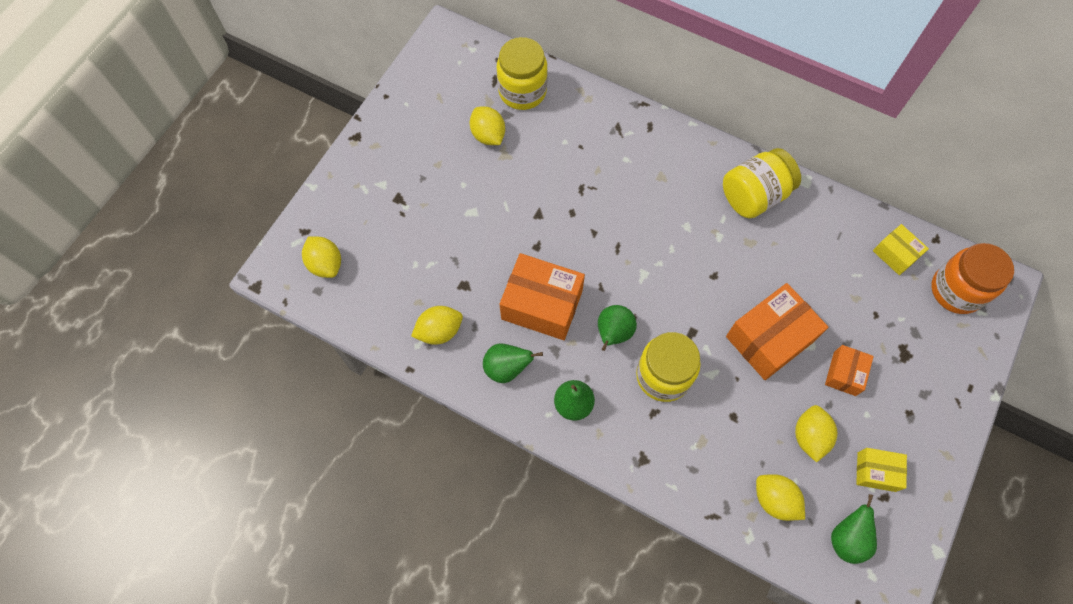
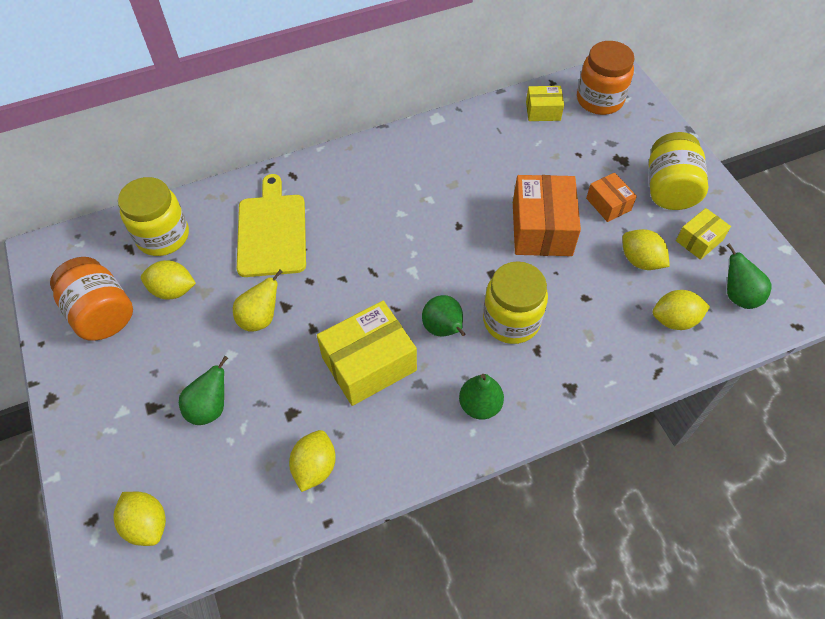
camera: 50 degrees left, 10 degrees down
yellow lemon [302,236,341,278] -> yellow lemon turned 45 degrees clockwise [113,492,166,546]
green pear [483,343,543,383] -> green pear moved to [179,356,228,425]
orange box [499,253,585,340] -> yellow box [317,301,417,406]
yellow jar [723,148,801,219] -> yellow jar moved to [649,132,708,210]
none -> orange jar [50,257,133,341]
none -> yellow pear [233,270,282,332]
none -> yellow cutting board [237,174,306,277]

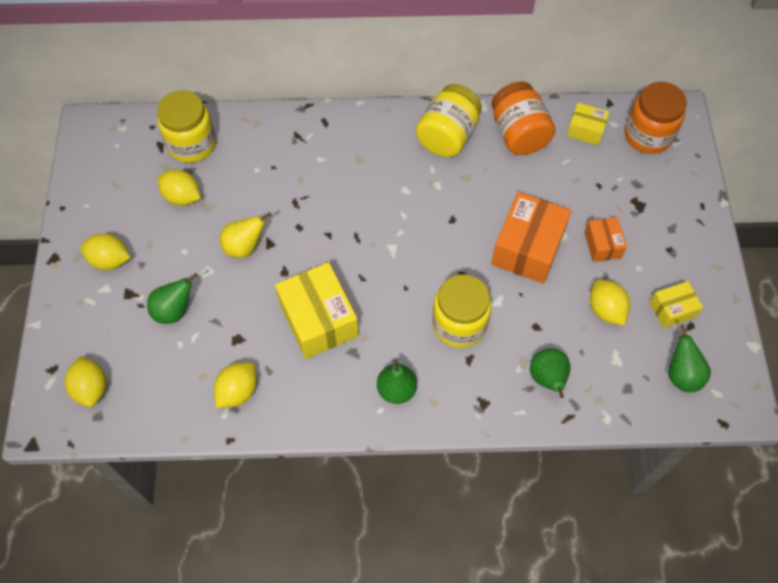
camera: 20 degrees right, 5 degrees up
orange jar [50,257,133,341] -> orange jar moved to [491,81,555,155]
yellow cutting board [237,174,306,277] -> none
yellow box [317,301,417,406] -> yellow box turned 75 degrees clockwise [275,262,359,359]
green pear [422,295,465,336] -> green pear moved to [530,348,571,398]
yellow jar [649,132,708,210] -> yellow jar moved to [416,84,482,157]
yellow lemon [653,290,710,330] -> yellow lemon moved to [80,233,131,270]

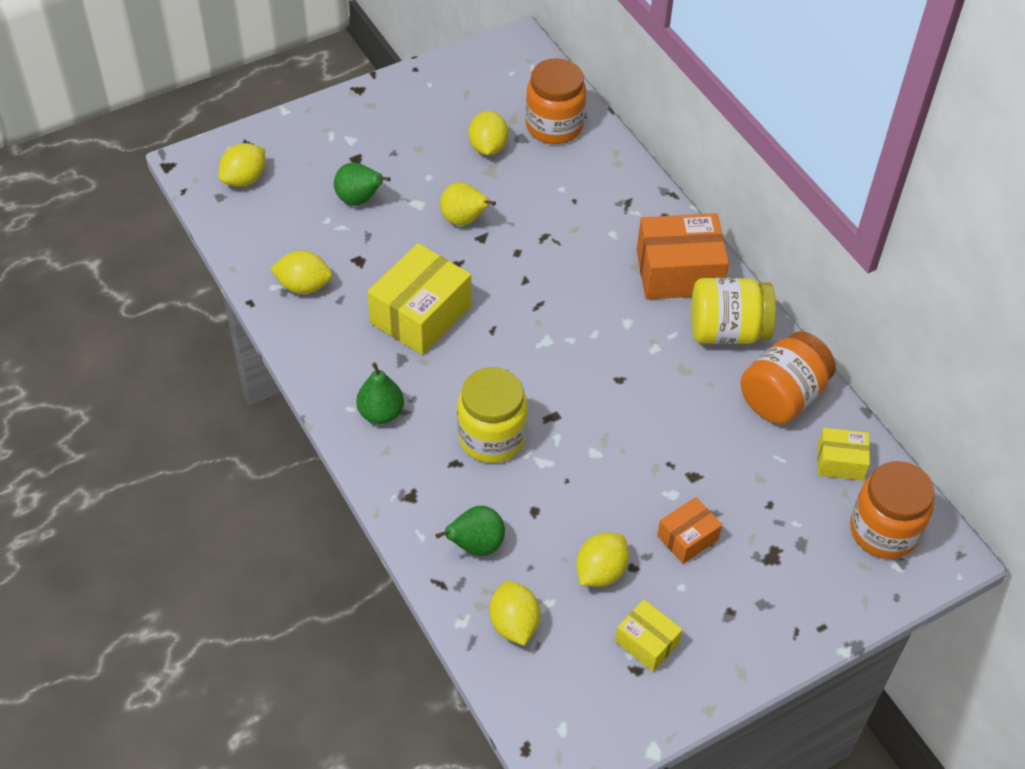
camera: 60 degrees right, 10 degrees down
yellow lemon [80,233,131,270] -> yellow lemon moved to [490,581,540,646]
yellow jar [157,90,216,163] -> orange jar [526,58,586,144]
orange box [491,192,572,284] -> orange box moved to [637,213,729,299]
yellow box [567,103,610,145] -> yellow box turned 75 degrees counterclockwise [818,428,870,481]
green pear [668,324,711,392] -> none

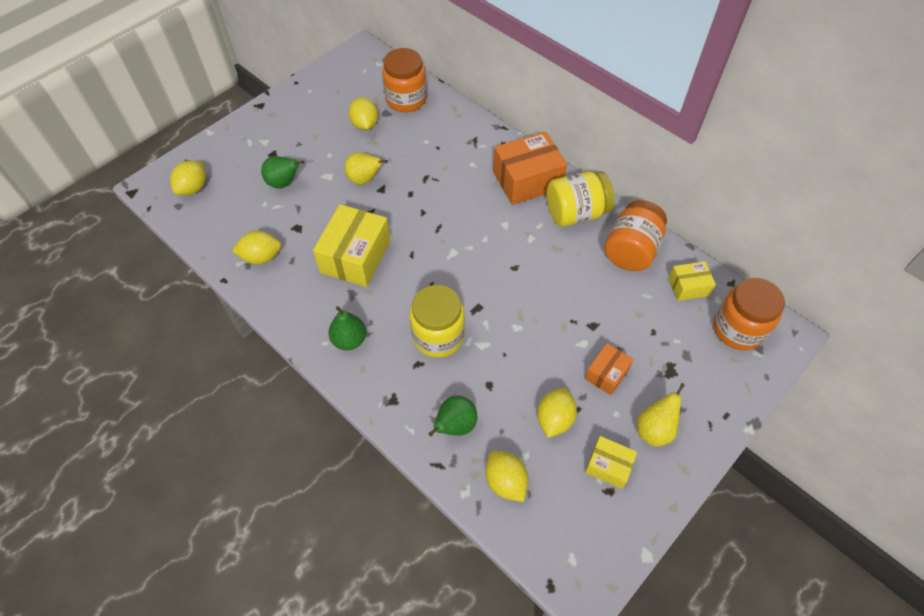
camera: 15 degrees left, 5 degrees up
none -> yellow pear [637,383,685,447]

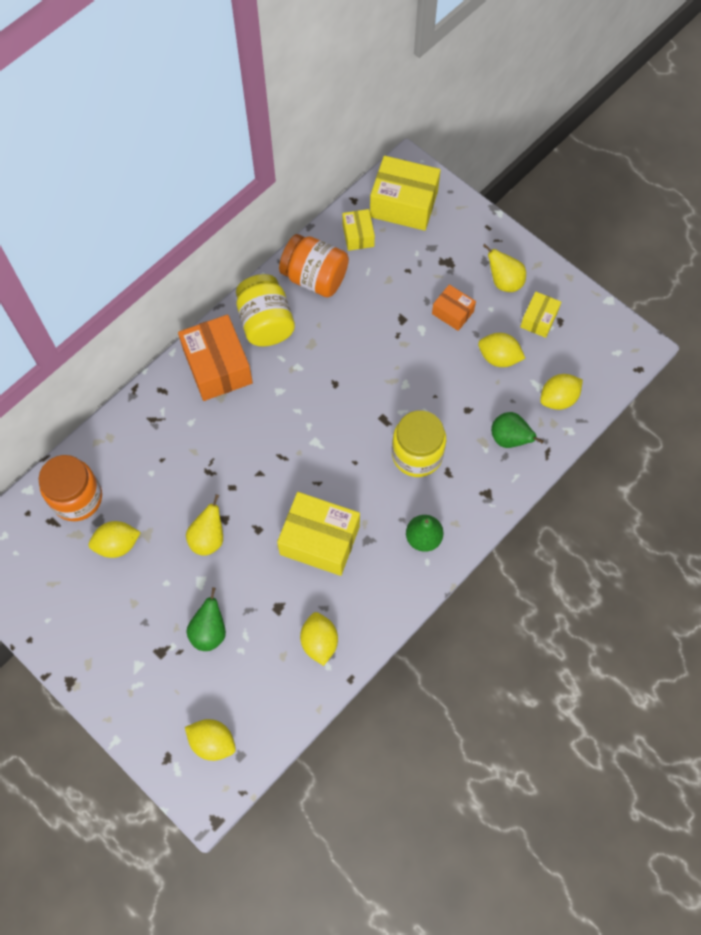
camera: 90 degrees left, 10 degrees up
orange jar [713,278,785,350] -> yellow box [370,156,441,231]

